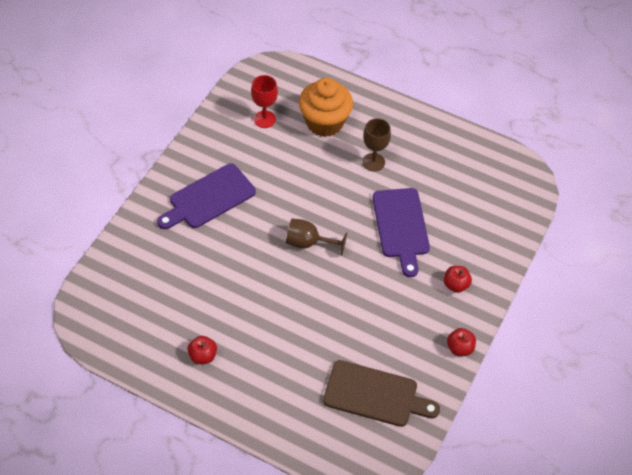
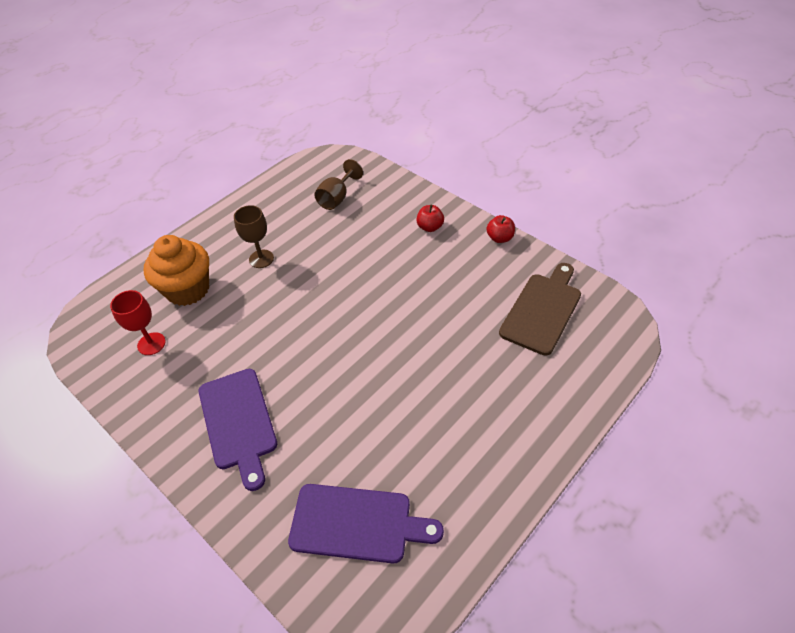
camera: 70 degrees left, 5 degrees down
red apple [187,336,217,364] -> none
brown goblet [286,219,348,256] -> brown goblet moved to [314,159,363,210]
purple cutting board [372,188,430,277] -> purple cutting board moved to [288,484,444,563]

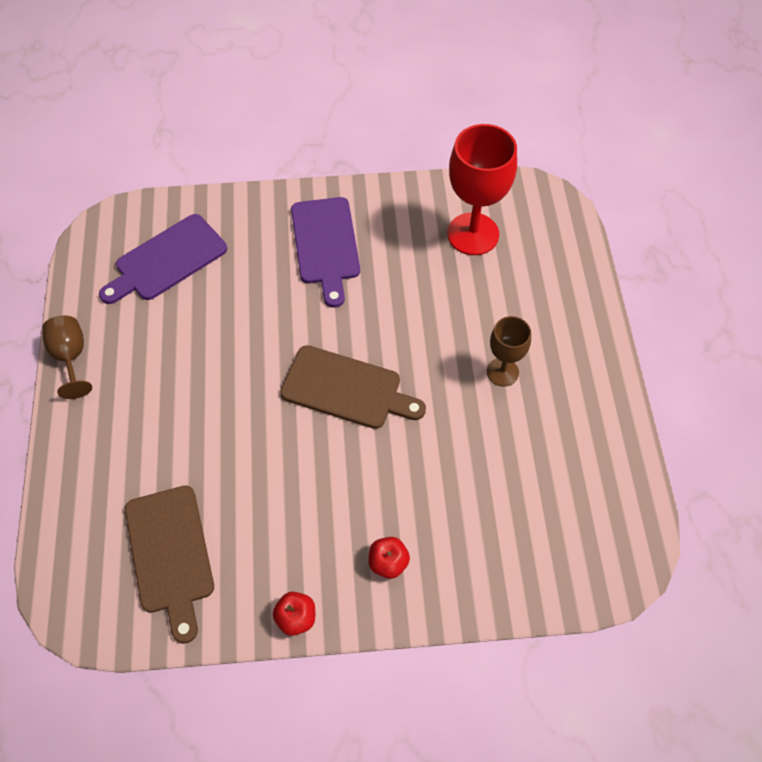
camera: 130 degrees right, 10 degrees up
red goblet [110,290,166,355] -> red goblet [447,124,517,255], size x1.75
orange cupcake [143,235,209,306] -> none
purple cutting board [199,369,277,491] -> purple cutting board turned 120 degrees counterclockwise [291,197,360,308]
brown goblet [314,159,363,210] -> brown goblet moved to [42,315,92,399]
none -> brown cutting board [280,345,426,429]

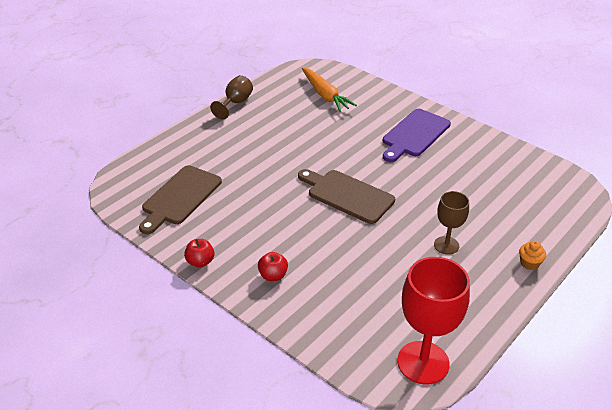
camera: 45 degrees right, 20 degrees down
purple cutting board [99,214,227,304] -> orange carrot [302,68,357,112]
brown cutting board [280,345,426,429] -> brown cutting board turned 150 degrees clockwise [298,169,395,224]
red goblet [447,124,517,255] -> red goblet moved to [397,257,470,385]
none -> orange cupcake [519,241,546,270]

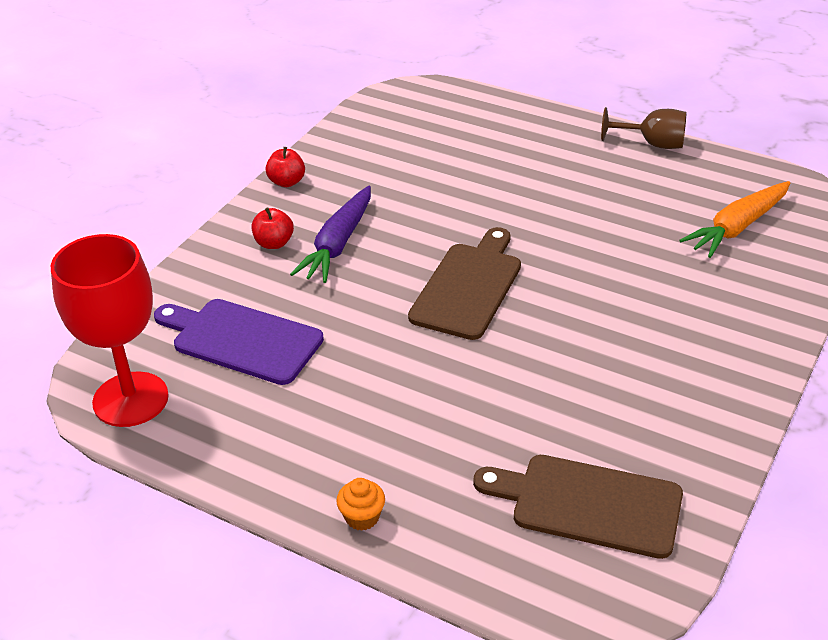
camera: 80 degrees right, 0 degrees up
brown cutting board [139,165,222,234] -> brown cutting board moved to [473,455,683,559]
purple cutting board [383,109,451,162] -> purple cutting board moved to [154,299,324,385]
brown goblet [434,191,469,255] -> none
none -> purple carrot [290,186,371,283]

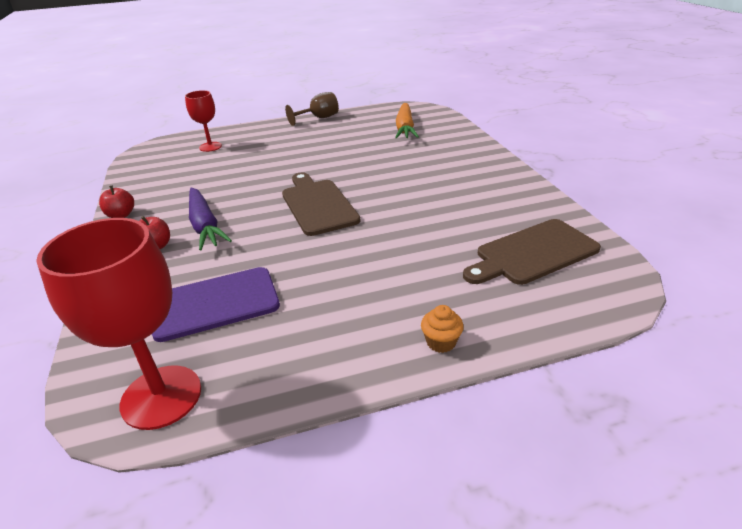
camera: 45 degrees left, 5 degrees down
none -> red goblet [185,90,222,152]

